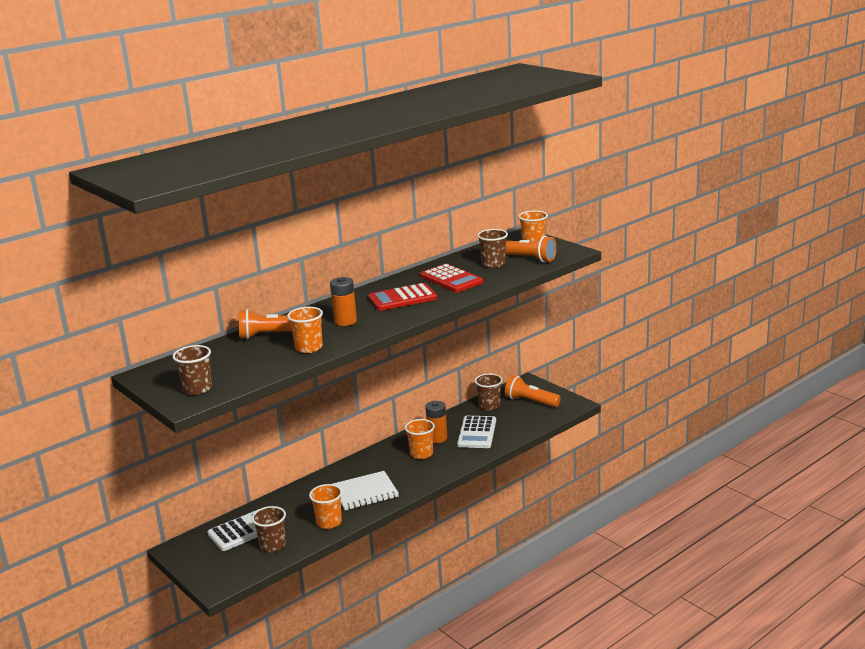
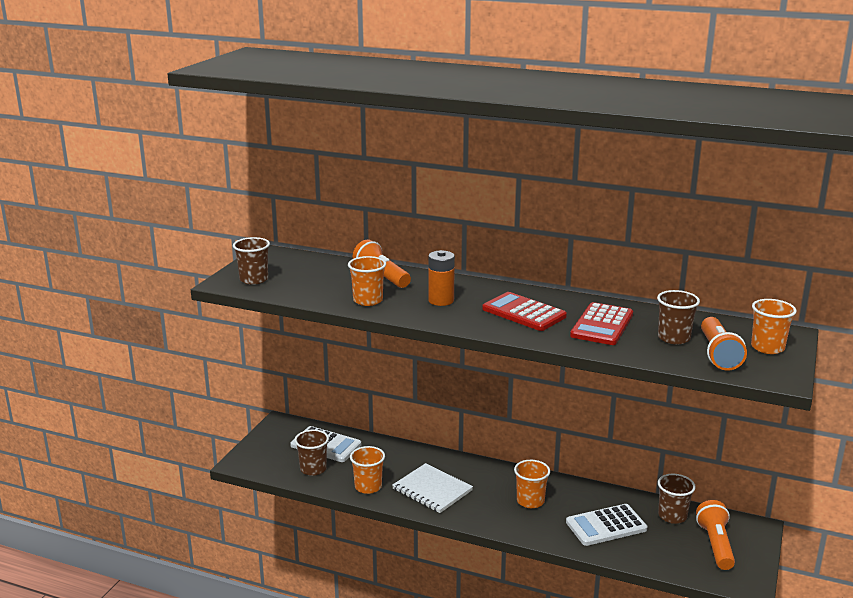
camera: 60 degrees right, 0 degrees up
orange battery [425,401,447,443] -> none

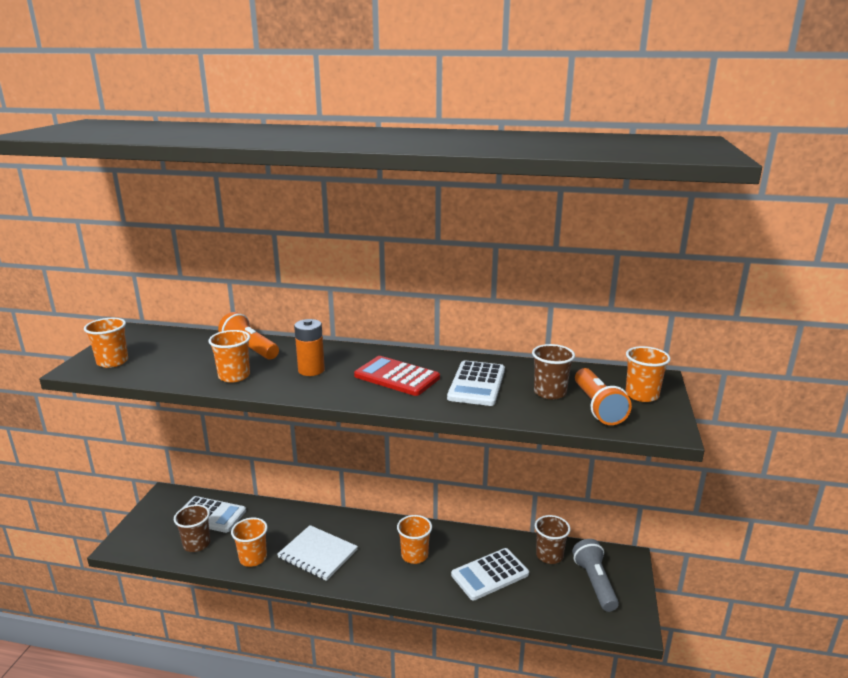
camera: 10 degrees left, 0 degrees up
brown cup [233,237,270,285] -> orange cup [84,318,128,368]
red calculator [570,302,633,345] -> white calculator [447,360,505,406]
orange flashlight [696,500,735,570] -> grey flashlight [572,539,619,612]

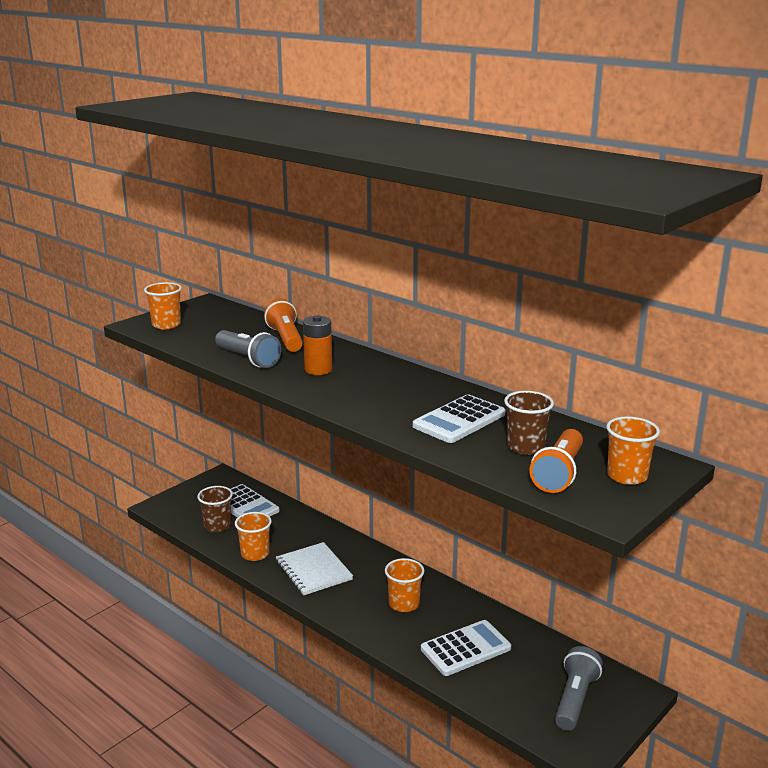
camera: 30 degrees right, 0 degrees up
orange cup [208,330,250,383] -> grey flashlight [215,330,281,368]
red calculator [354,356,440,396] -> none
white calculator [451,548,529,600] -> white calculator turned 150 degrees clockwise [421,620,511,676]
brown cup [535,515,571,564] -> none

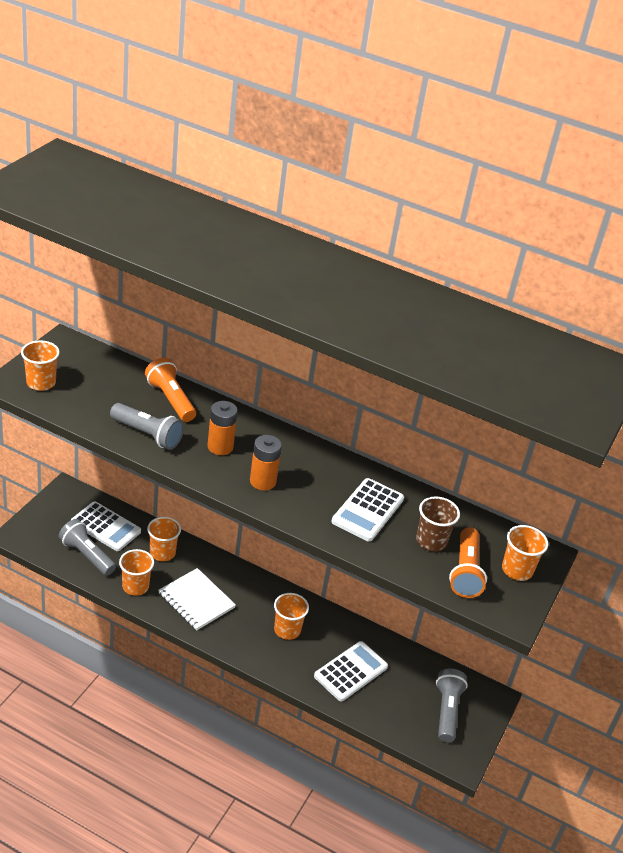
camera: 20 degrees left, 15 degrees up
brown cup [197,486,233,532] -> grey flashlight [59,519,116,576]
none -> orange cup [147,517,181,561]
none -> orange battery [250,435,282,491]

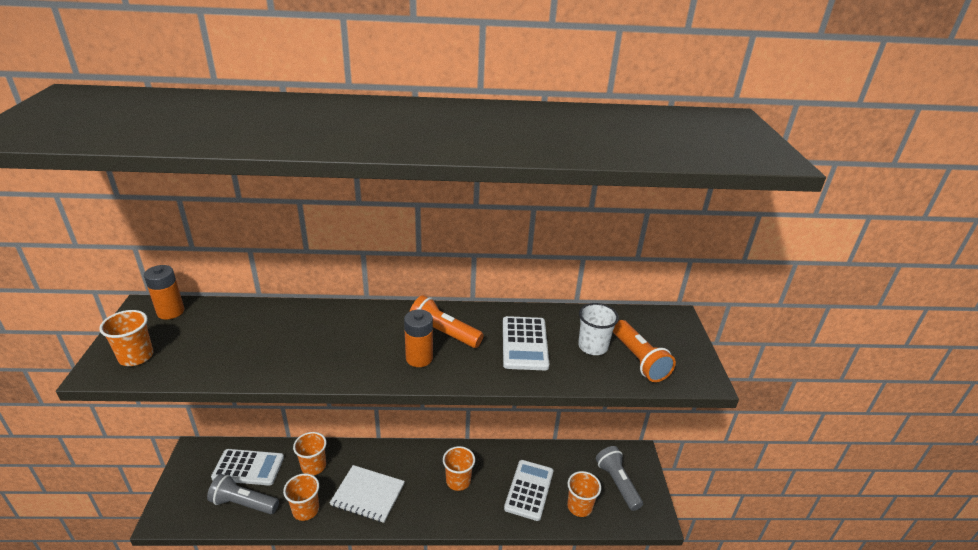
camera: 25 degrees left, 5 degrees down
grey flashlight [110,403,184,450] -> none
orange flashlight [145,358,196,422] -> orange flashlight moved to [409,295,484,348]
orange battery [208,401,238,455] -> orange battery moved to [144,265,184,320]
brown cup [416,496,460,551] -> white cup [578,303,619,355]
orange cup [502,525,549,581] -> orange cup moved to [567,471,601,517]

